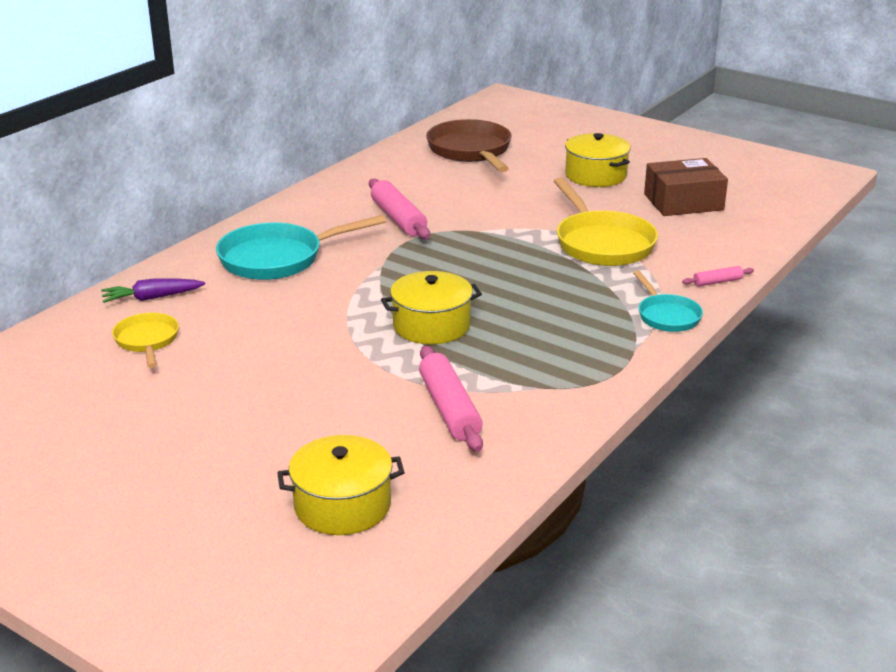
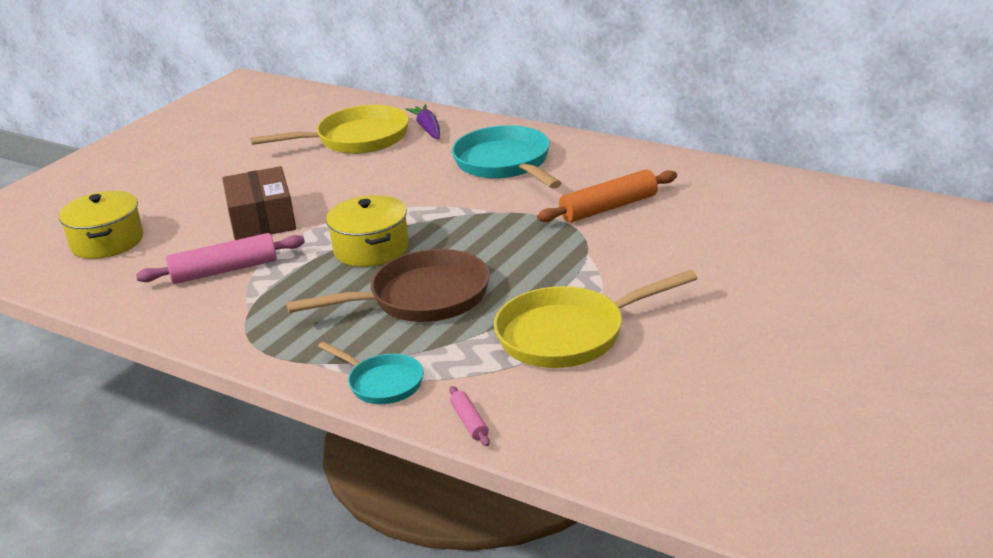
camera: 90 degrees right, 0 degrees up
yellow pan [112,313,179,368] -> yellow pan [250,105,409,154], size x1.76
pink rolling pin [369,178,430,239] -> orange rolling pin [537,170,677,222]
brown pan [426,119,512,172] -> brown pan moved to [286,249,490,322]
yellow pot [565,133,631,187] -> none
turquoise pan [633,271,703,332] -> turquoise pan turned 120 degrees counterclockwise [318,342,424,404]
brown box [644,158,728,216] -> brown box moved to [222,166,296,240]

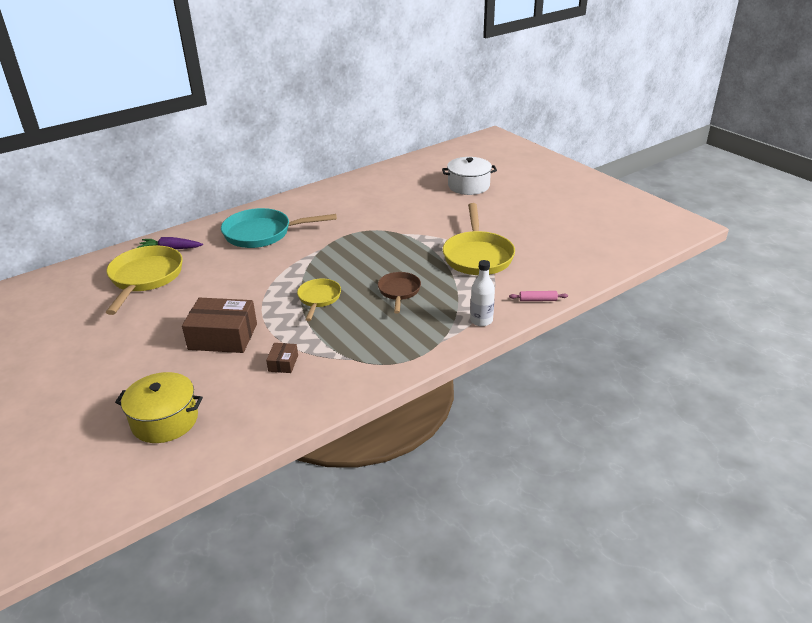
camera: 70 degrees left, 5 degrees up
pink rolling pin [136,233,305,284] -> brown box [266,343,298,373]
brown pan [286,249,490,322] -> brown pan [378,272,421,313], size x0.57
turquoise pan [318,342,424,404] -> white bottle [470,260,495,326]
yellow pot [326,195,409,267] -> yellow pan [297,279,341,321]
orange rolling pin [537,170,677,222] -> none
none -> white pot [442,157,497,195]

